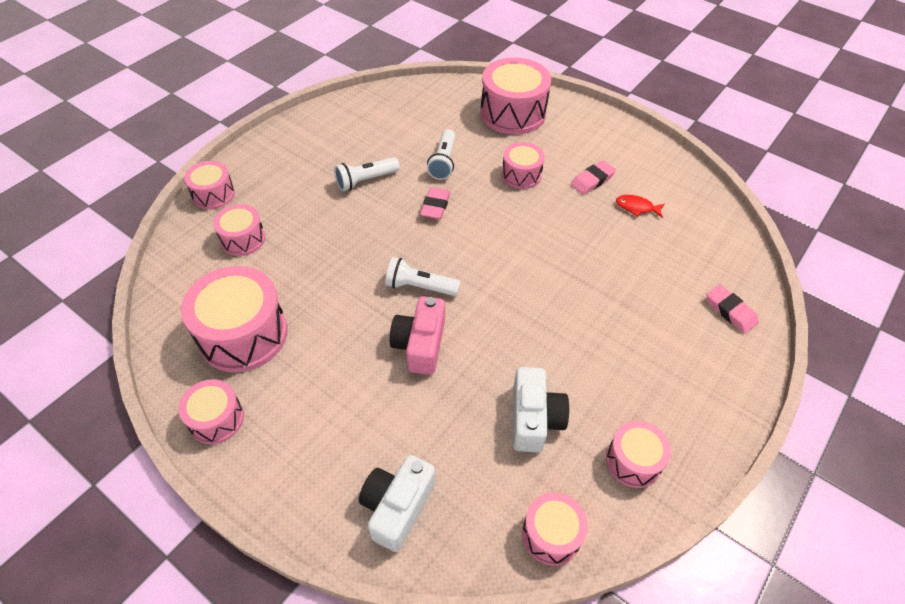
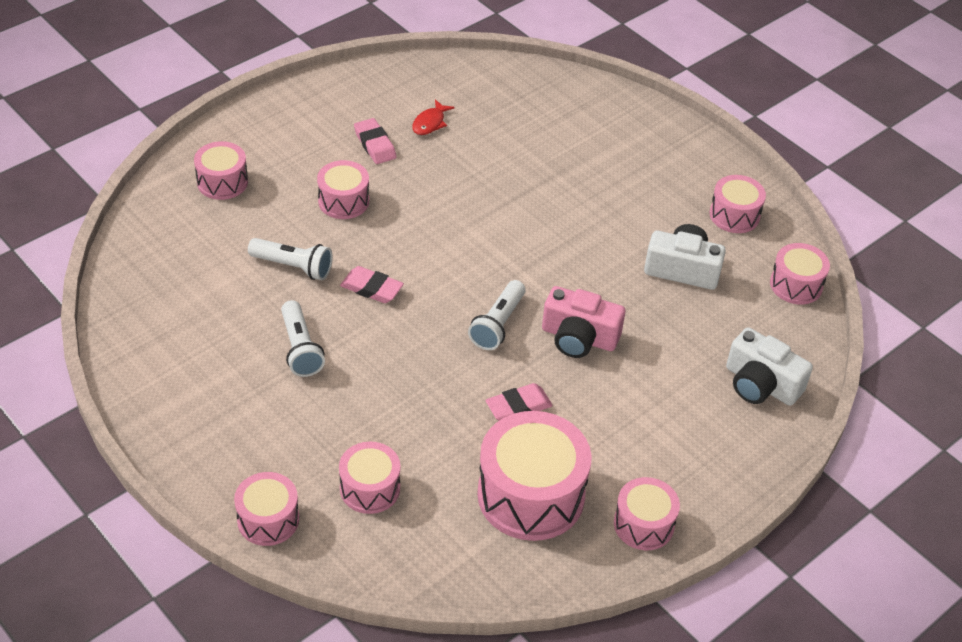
camera: 80 degrees left, 5 degrees down
pink drum [480,57,551,135] -> pink drum [194,141,248,200], size x0.56
pink eraser [706,284,759,334] -> pink eraser moved to [485,383,553,420]

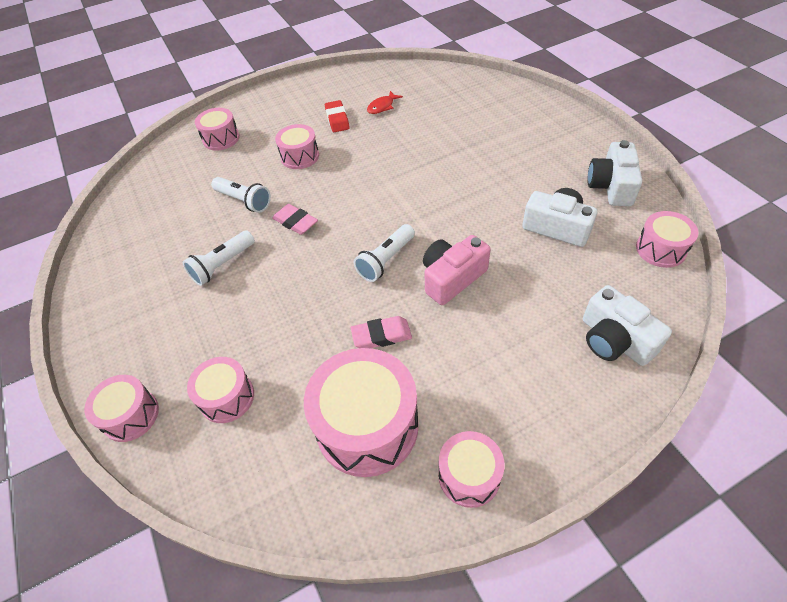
camera: 20 degrees right, 5 degrees up
white flashlight [281,300,325,377] -> white flashlight turned 45 degrees clockwise [183,230,255,286]
pink eraser [354,118,397,164] -> red eraser [325,100,350,132]
pink camera [542,286,625,358] -> pink camera turned 105 degrees clockwise [423,235,491,305]
pink drum [710,175,766,233] -> white camera [587,140,642,206]

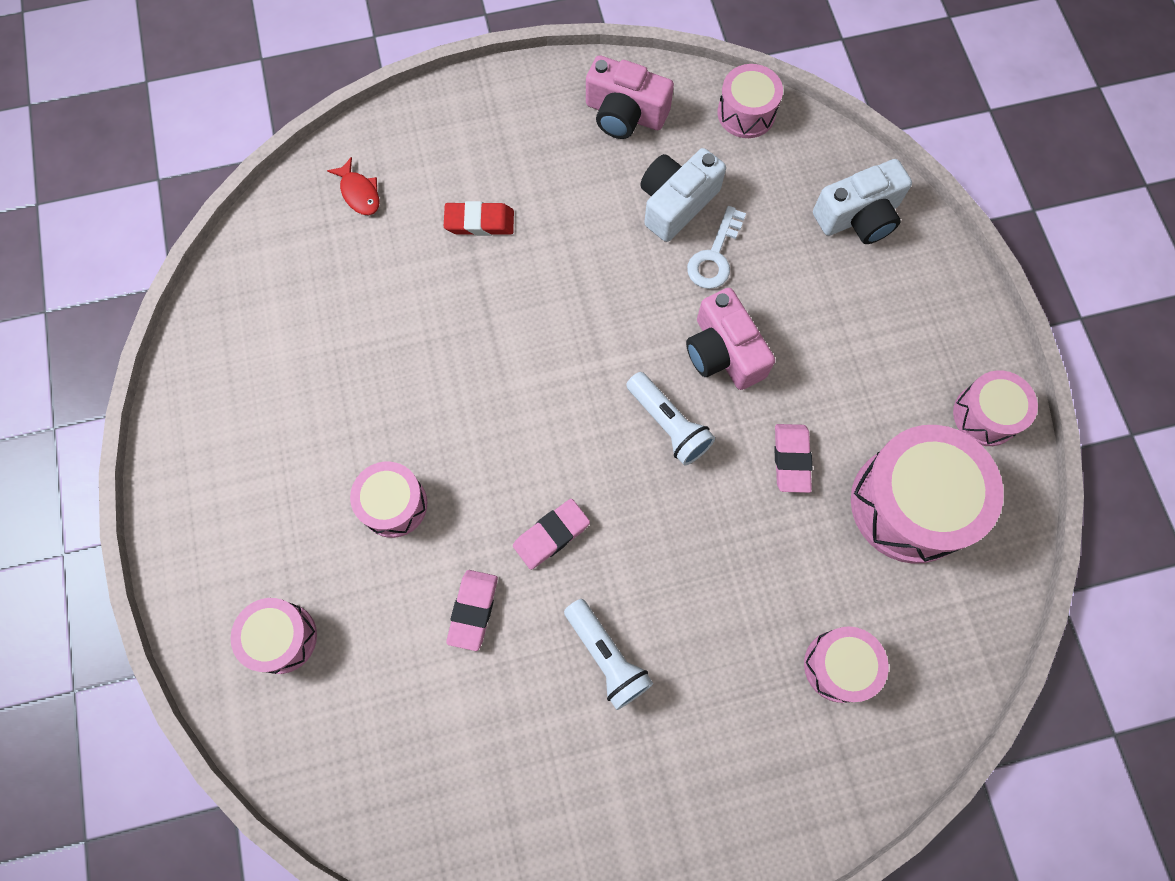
camera: 80 degrees left, 20 degrees up
pink drum [84,375,159,442] -> none
white flashlight [211,177,271,213] -> pink eraser [446,570,498,651]
red eraser [325,100,350,132] -> red eraser moved to [444,201,514,236]
red fish [367,91,403,114] -> red fish moved to [327,157,379,215]
white camera [587,140,642,206] -> pink camera [586,55,674,139]
none -> white key [687,206,746,289]

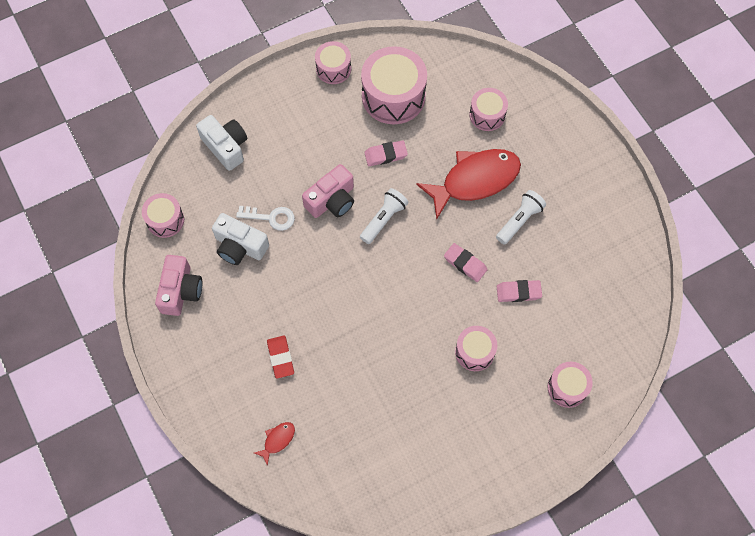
camera: 105 degrees left, 5 degrees down
none -> red fish [416,149,521,219]

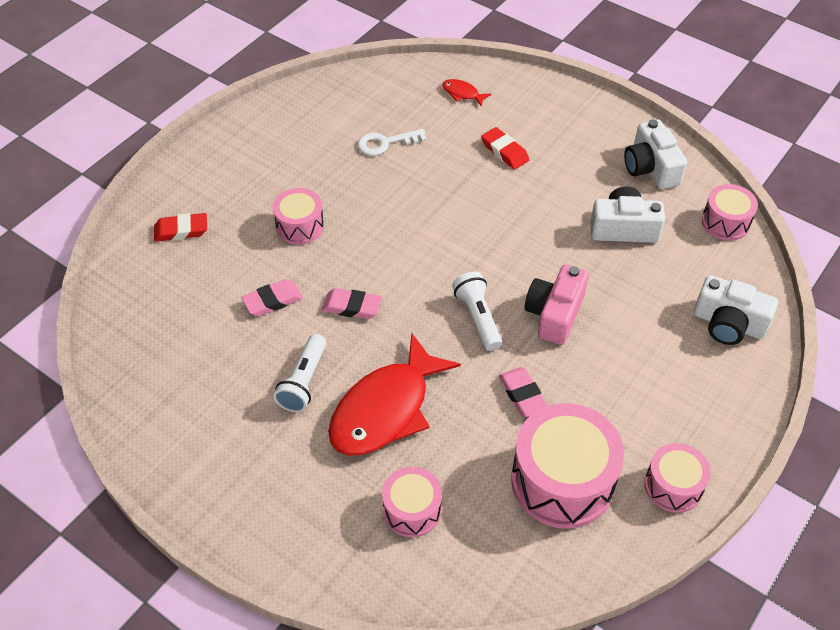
camera: 155 degrees right, 15 degrees down
pink camera [155,255,202,316] -> white camera [624,119,687,189]
white key [236,206,295,231] -> white key moved to [358,129,427,156]
red fish [254,422,295,466] -> red fish turned 105 degrees clockwise [442,79,491,107]
white flashlight [360,188,409,244] -> white flashlight turned 150 degrees clockwise [452,272,502,351]
pink eraser [364,140,408,166] -> pink eraser turned 75 degrees counterclockwise [499,367,548,417]
pink drum [547,362,593,408] -> red eraser [154,213,207,242]

